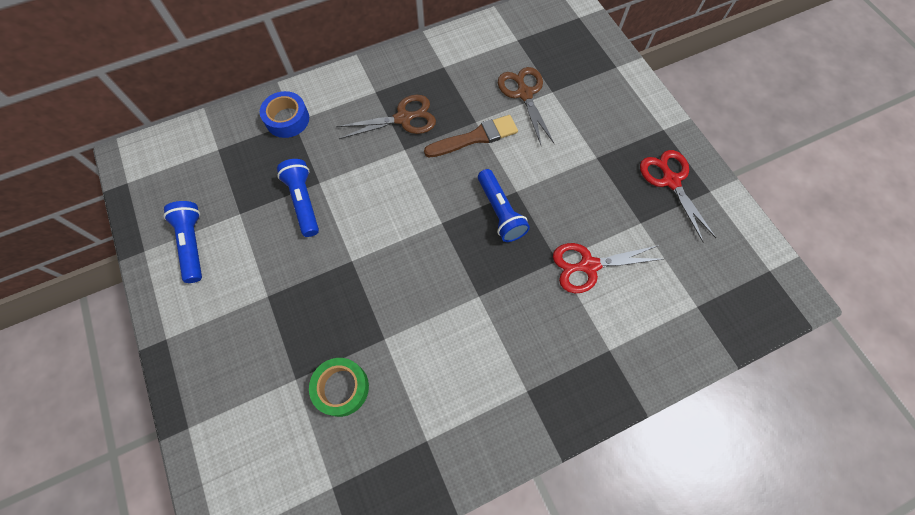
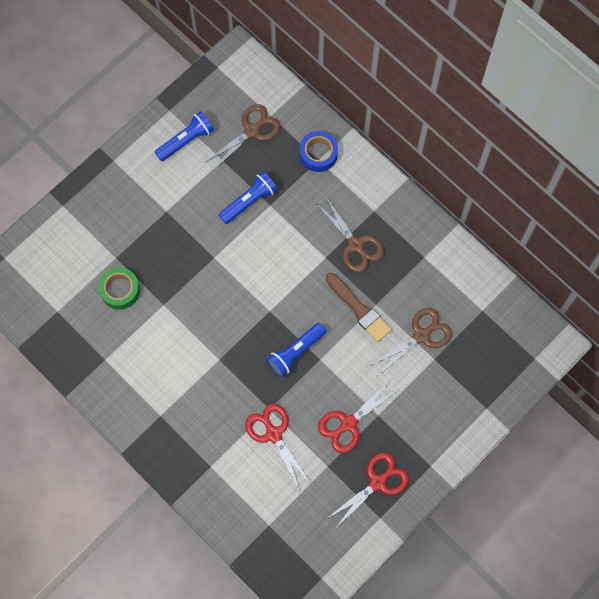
camera: 70 degrees right, 5 degrees up
none -> brown scissors [204,104,281,171]
none -> red scissors [318,380,399,453]

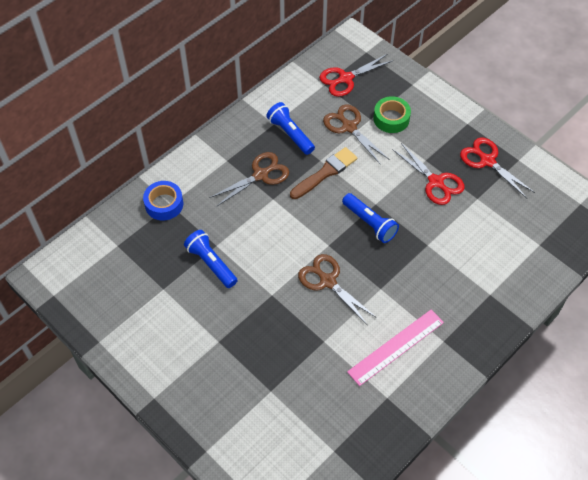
camera: 90 degrees left, 15 degrees down
green tape [98,267,140,310] -> green tape moved to [374,96,411,133]
blue flashlight [155,111,214,162] -> blue flashlight moved to [266,102,315,155]
brown scissors [204,104,281,171] -> brown scissors moved to [298,254,377,324]
red scissors [245,403,311,489] -> red scissors moved to [319,54,394,97]
none -> pink ruler [347,309,444,386]

